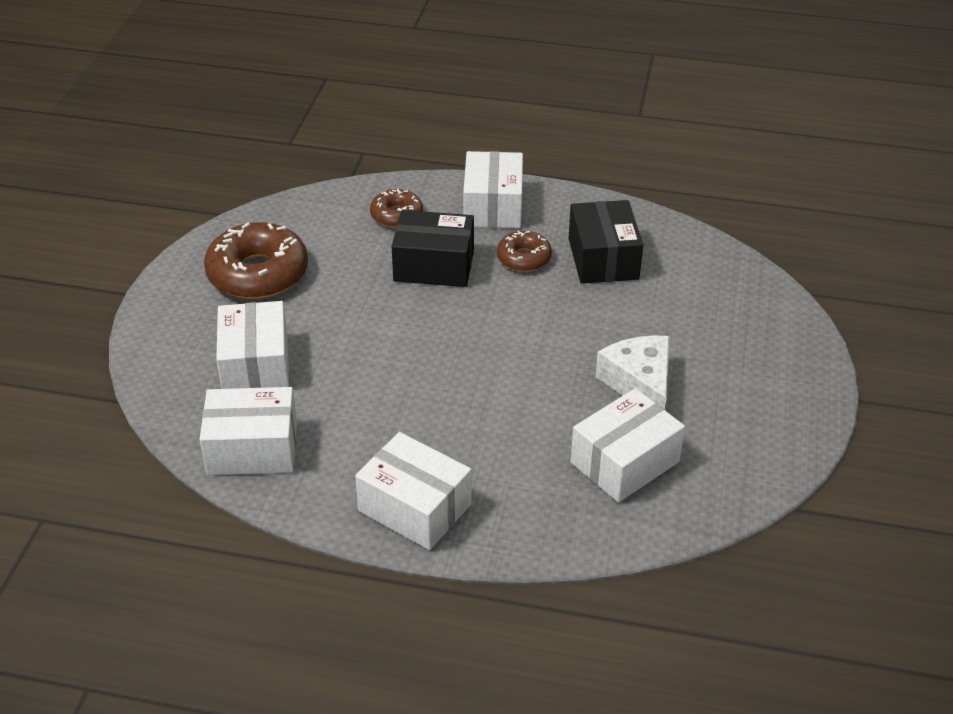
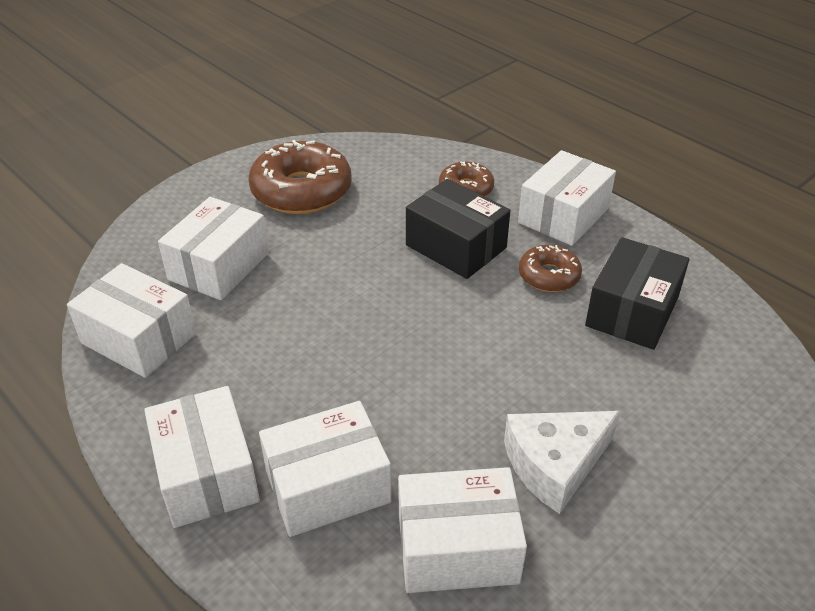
camera: 35 degrees right, 0 degrees up
white cheese [595,335,670,409] -> white cheese turned 135 degrees counterclockwise [504,411,620,514]
none -> white box [259,401,391,537]

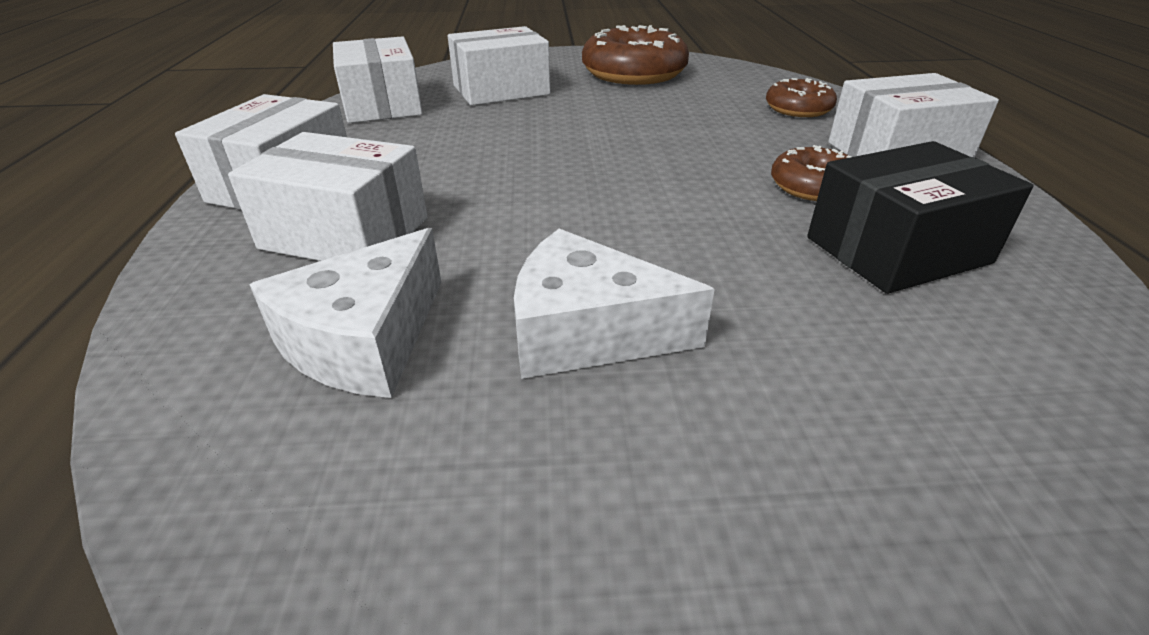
camera: 40 degrees right, 5 degrees down
white box [398,467,527,593] -> white cheese [249,228,441,398]
black box [406,179,511,279] -> none

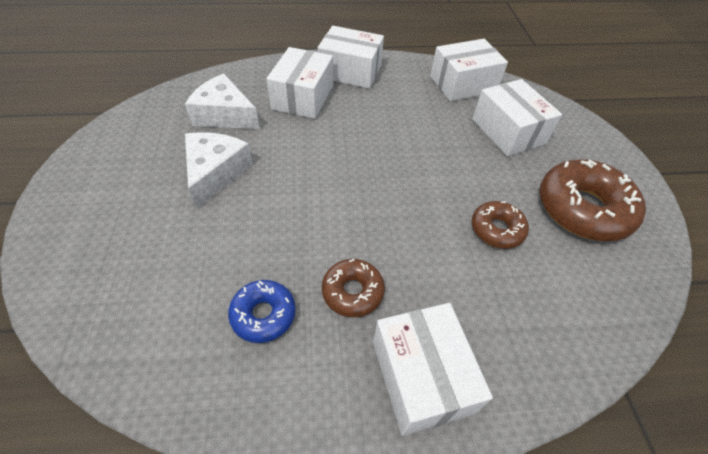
camera: 85 degrees right, 15 degrees up
brown donut [766,78,837,117] -> brown donut moved to [472,201,529,249]
black box [807,141,1034,294] -> blue donut [228,280,296,343]

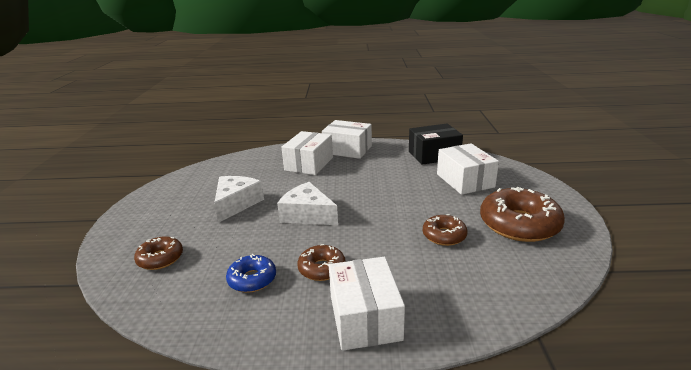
camera: 10 degrees right, 25 degrees down
white cheese [185,74,260,129] -> white cheese moved to [277,182,338,225]
white box [430,39,508,101] -> black box [409,124,463,165]
none -> brown donut [134,236,183,270]

